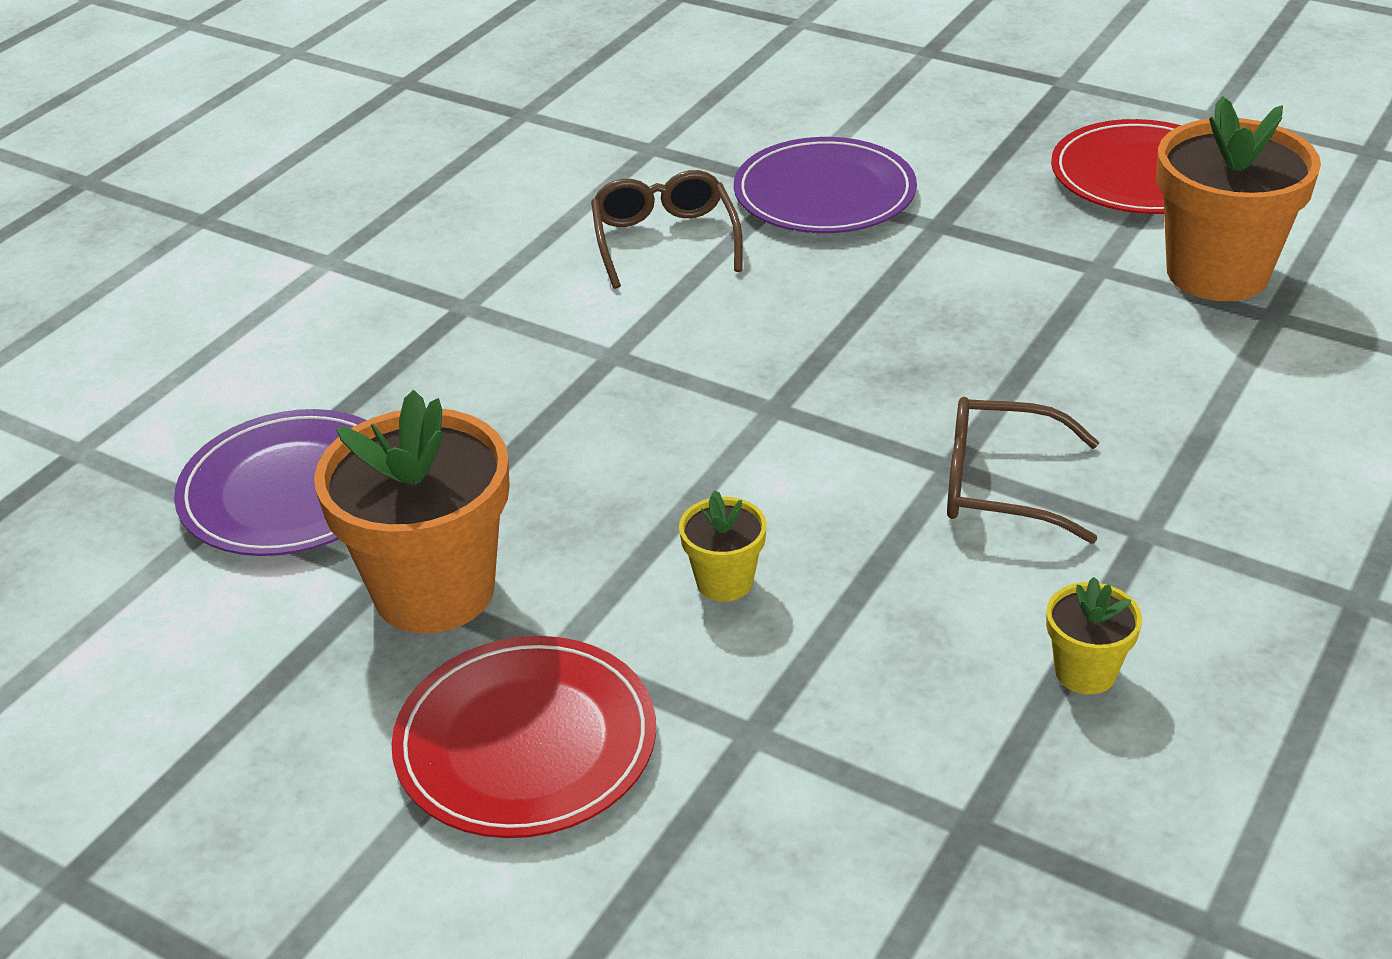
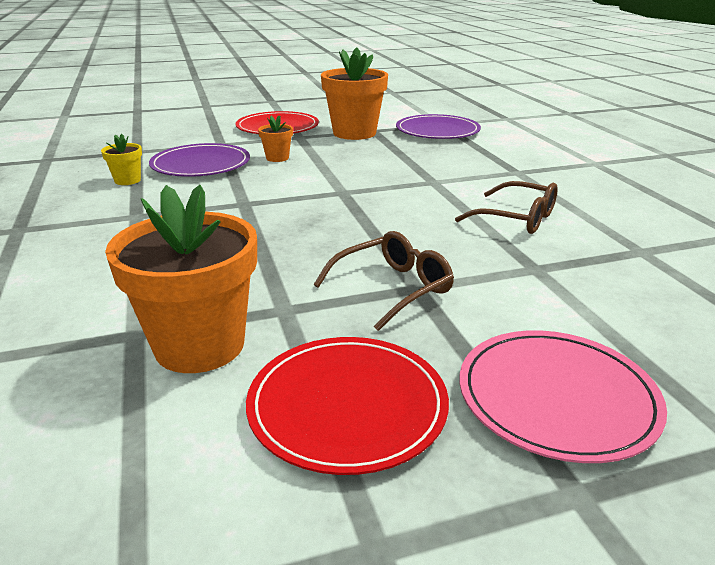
camera: 130 degrees right, 10 degrees down
yellow flower pot [679,490,767,602] -> orange flower pot [258,116,293,162]
purple plate [734,137,917,233] -> purple plate moved to [149,143,250,177]
brown glasses [947,397,1099,544] -> brown glasses moved to [314,231,454,331]
none -> pink plate [459,330,667,463]

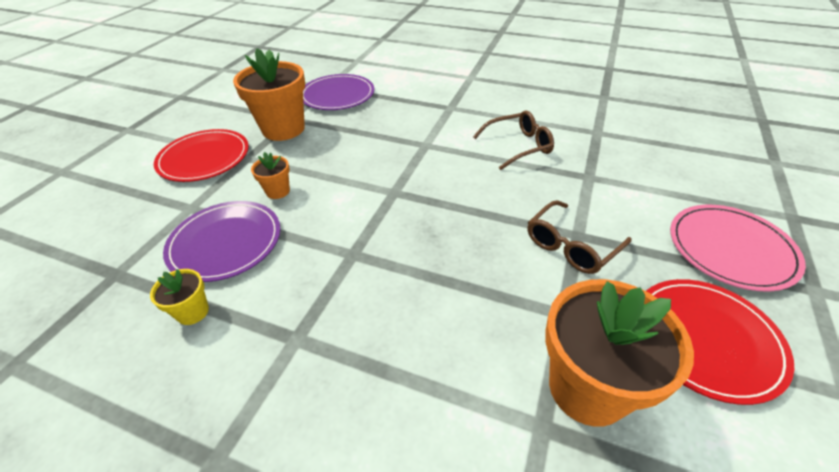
camera: 50 degrees left, 15 degrees up
brown glasses [314,231,454,331] -> brown glasses turned 135 degrees counterclockwise [527,200,631,274]

